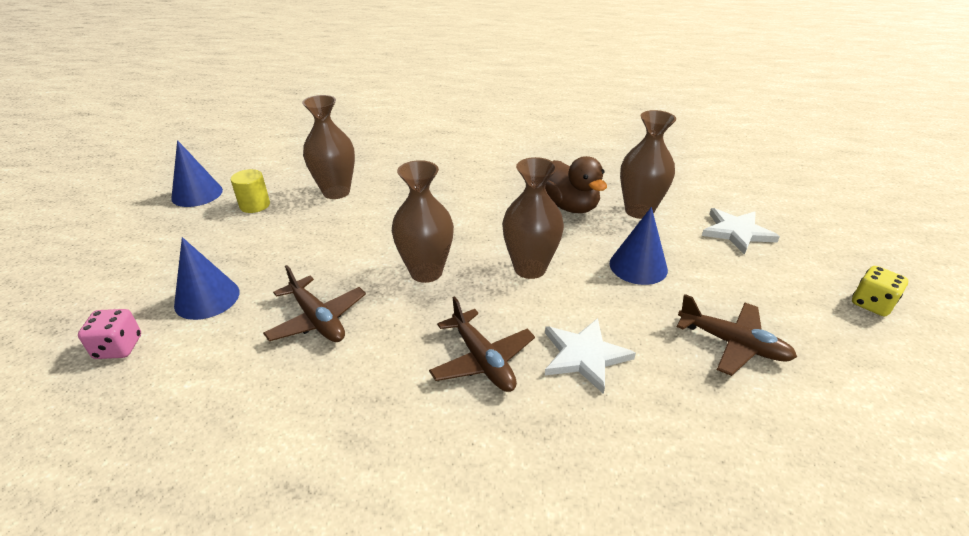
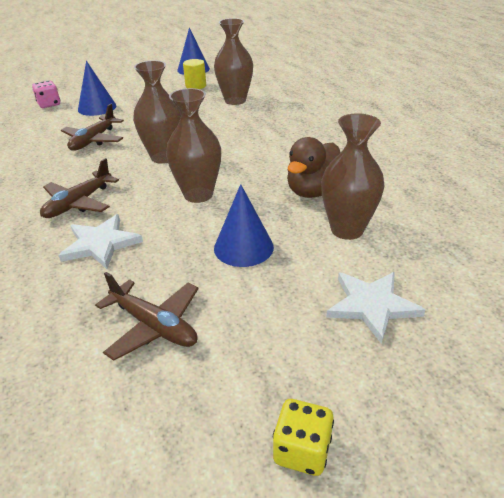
camera: 65 degrees right, 0 degrees up
brown plane [677,294,797,376] -> brown plane turned 60 degrees counterclockwise [95,272,199,361]

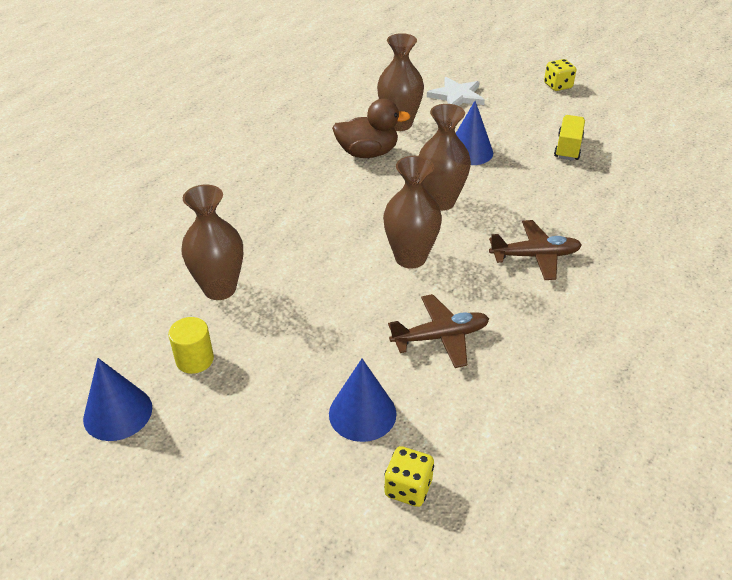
camera: 130 degrees left, 5 degrees up
pink dice [32,80,60,108] -> yellow dice [384,446,434,507]
white star [58,214,143,269] -> none
brown plane [95,272,199,361] -> yellow truck [554,115,585,160]

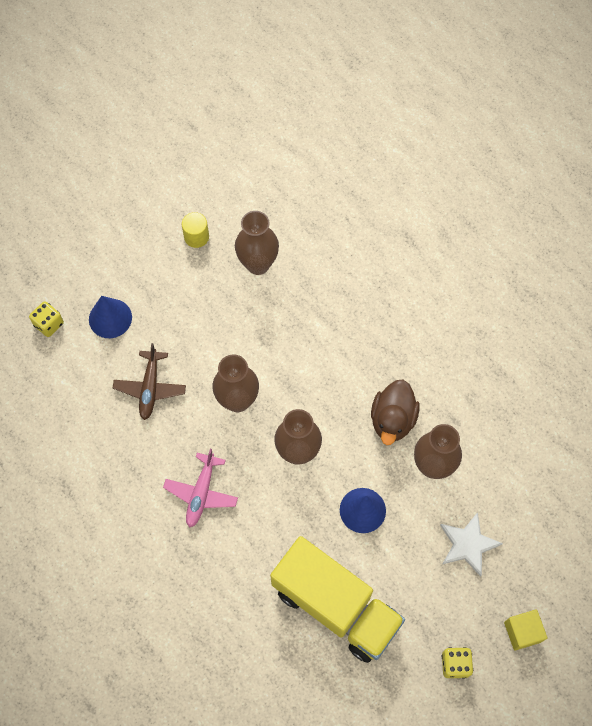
camera: 110 degrees right, 25 degrees up
blue cone [83,358,152,441] -> none
brown plane [489,220,582,280] -> pink plane [163,449,238,527]
yellow truck [554,115,585,160] -> yellow truck [270,536,405,663], size x2.26
none -> yellow cube [504,610,547,650]

